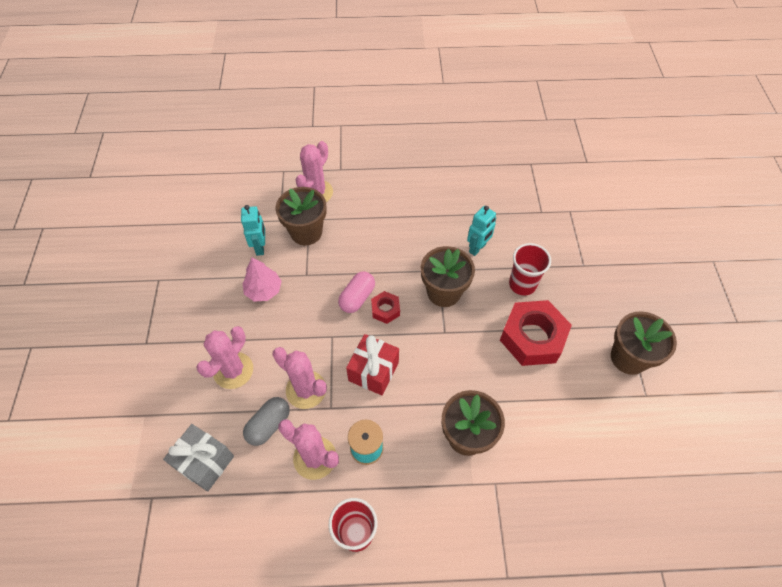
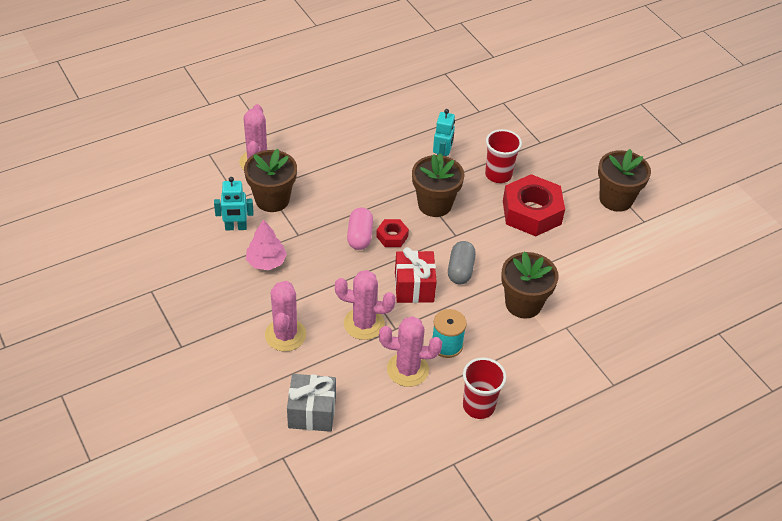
camera: 30 degrees left, 10 degrees down
turquoise robot [241,205,265,256] -> turquoise robot turned 120 degrees clockwise [214,177,254,230]
grey capsule [243,397,290,446] -> grey capsule moved to [448,241,476,284]

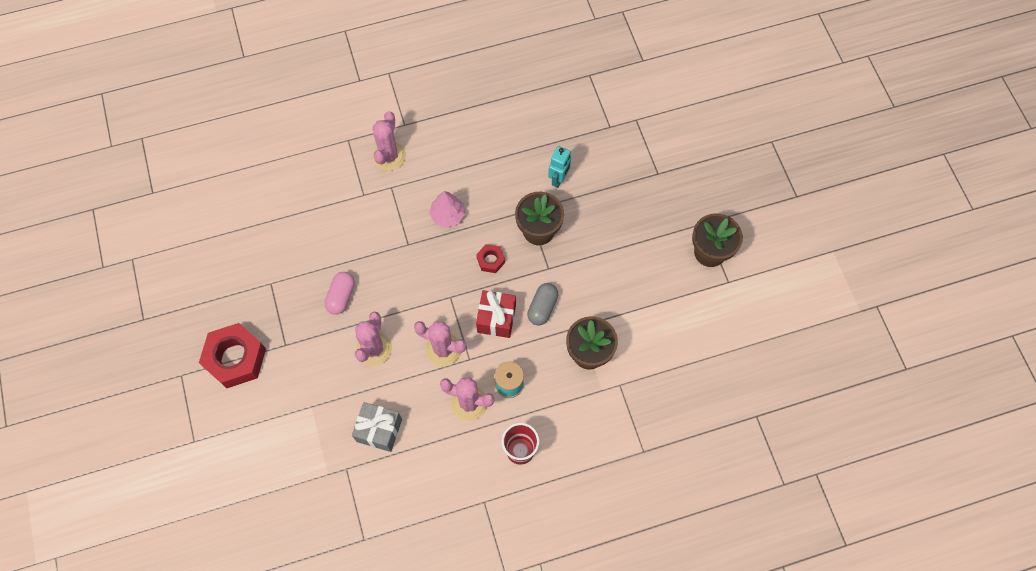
camera: 15 degrees right, 20 degrees up
turquoise robot [214,177,254,230] -> none
brown flower pot [244,149,297,212] -> none
pink tree [246,219,287,270] -> pink tree moved to [429,191,465,228]
pink capsule [347,208,373,250] -> pink capsule moved to [324,272,355,315]
red cup [485,129,522,183] -> none
red nut [503,174,565,236] -> red nut moved to [199,323,266,388]

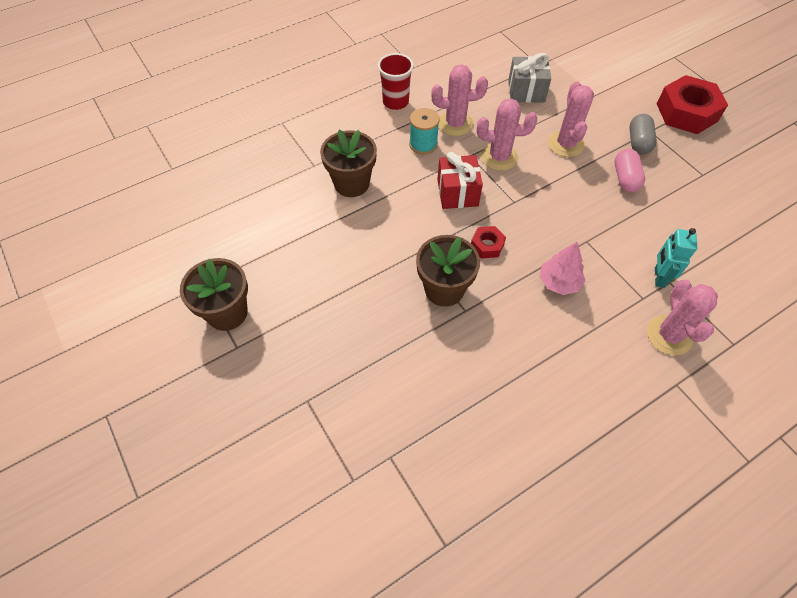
camera: 165 degrees right, 10 degrees down
grey capsule [527,283,558,325] -> grey capsule moved to [629,114,657,155]
turquoise robot [548,146,571,188] -> turquoise robot moved to [655,228,698,288]

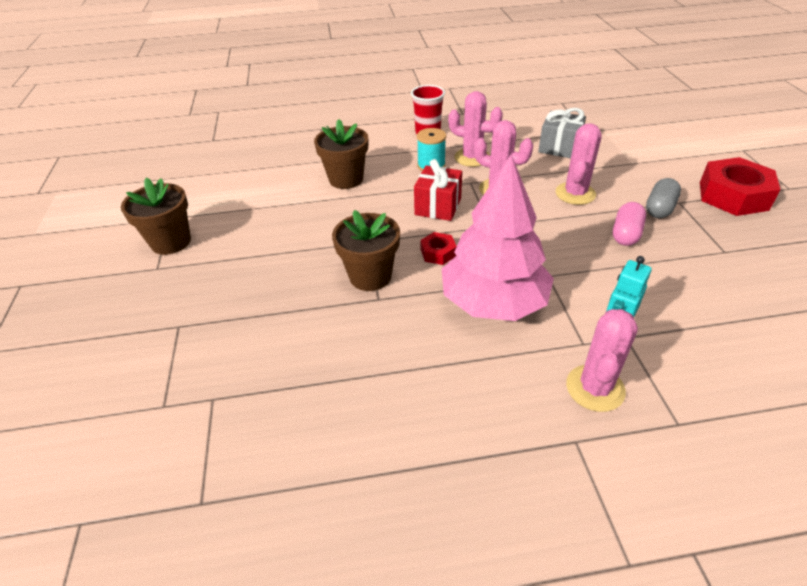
camera: 25 degrees right, 15 degrees down
pink tree [539,242,585,295] -> pink tree [442,154,554,321], size x2.11

